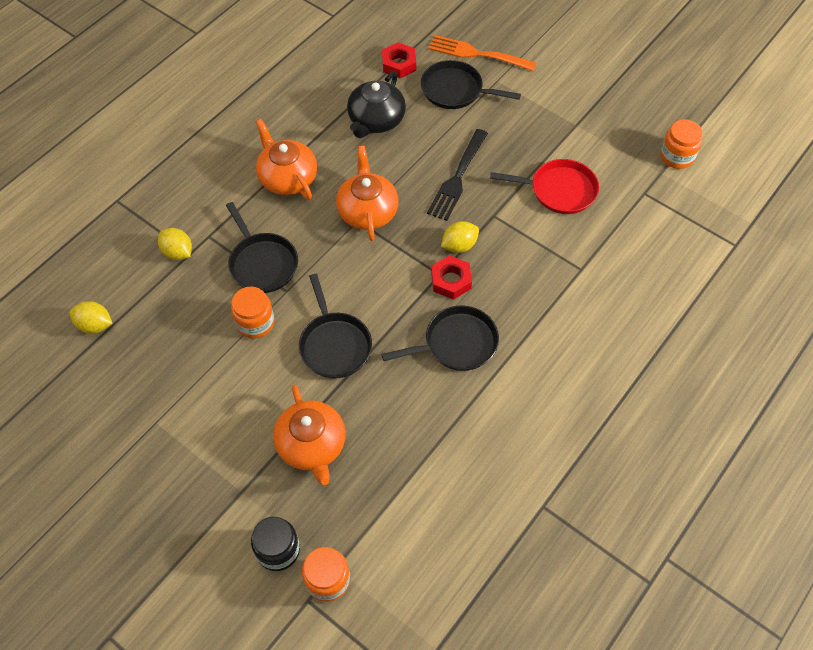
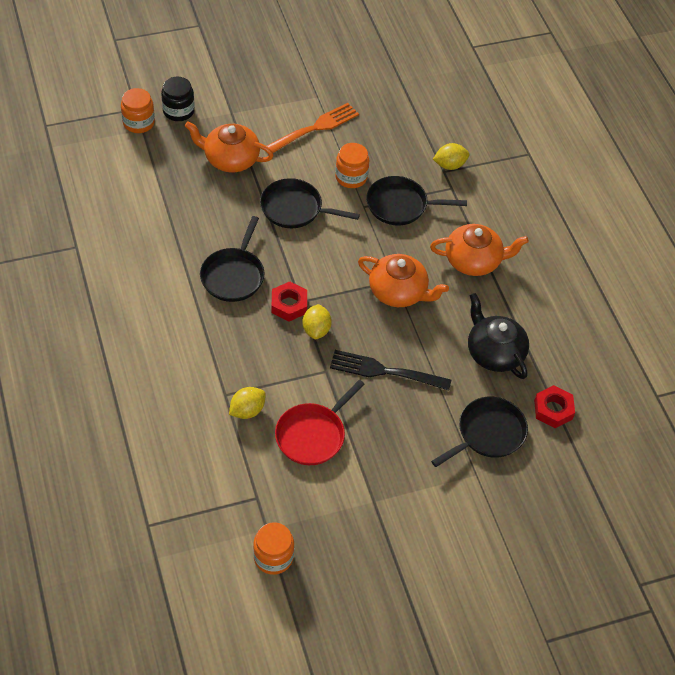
camera: 120 degrees right, 5 degrees down
yellow lemon [69,301,113,334] -> yellow lemon moved to [229,387,266,419]
black fork [427,129,488,221] -> black fork turned 45 degrees counterclockwise [330,350,451,391]
orange fork [428,35,536,71] -> orange fork moved to [267,103,359,153]

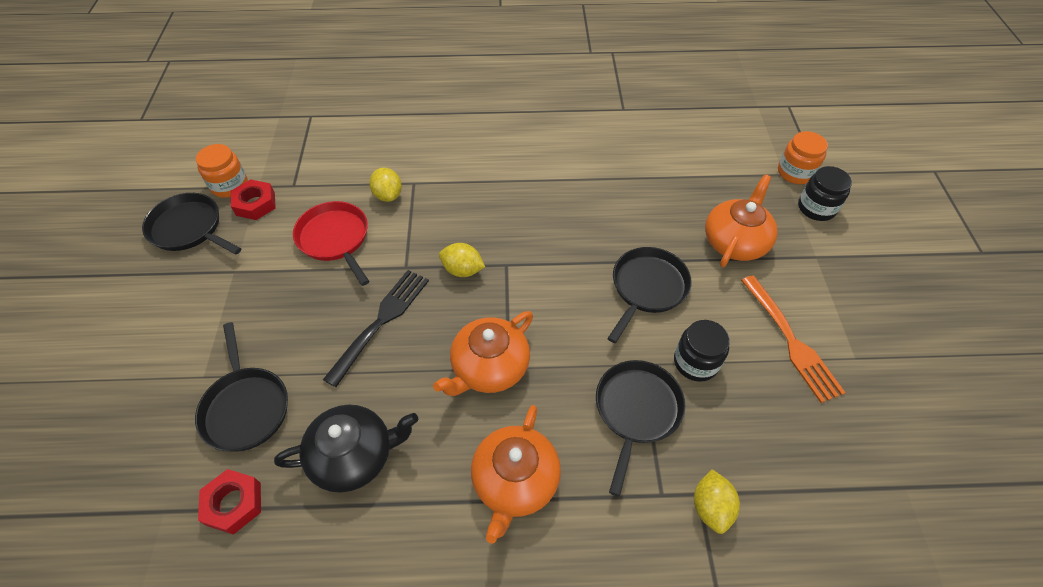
camera: 110 degrees right, 0 degrees up
black pan [200,216,264,302] -> black pan moved to [142,193,241,254]
red nut [271,281,307,321] -> red nut moved to [231,179,276,220]
orange jar [335,143,369,188] -> black jar [674,320,730,382]

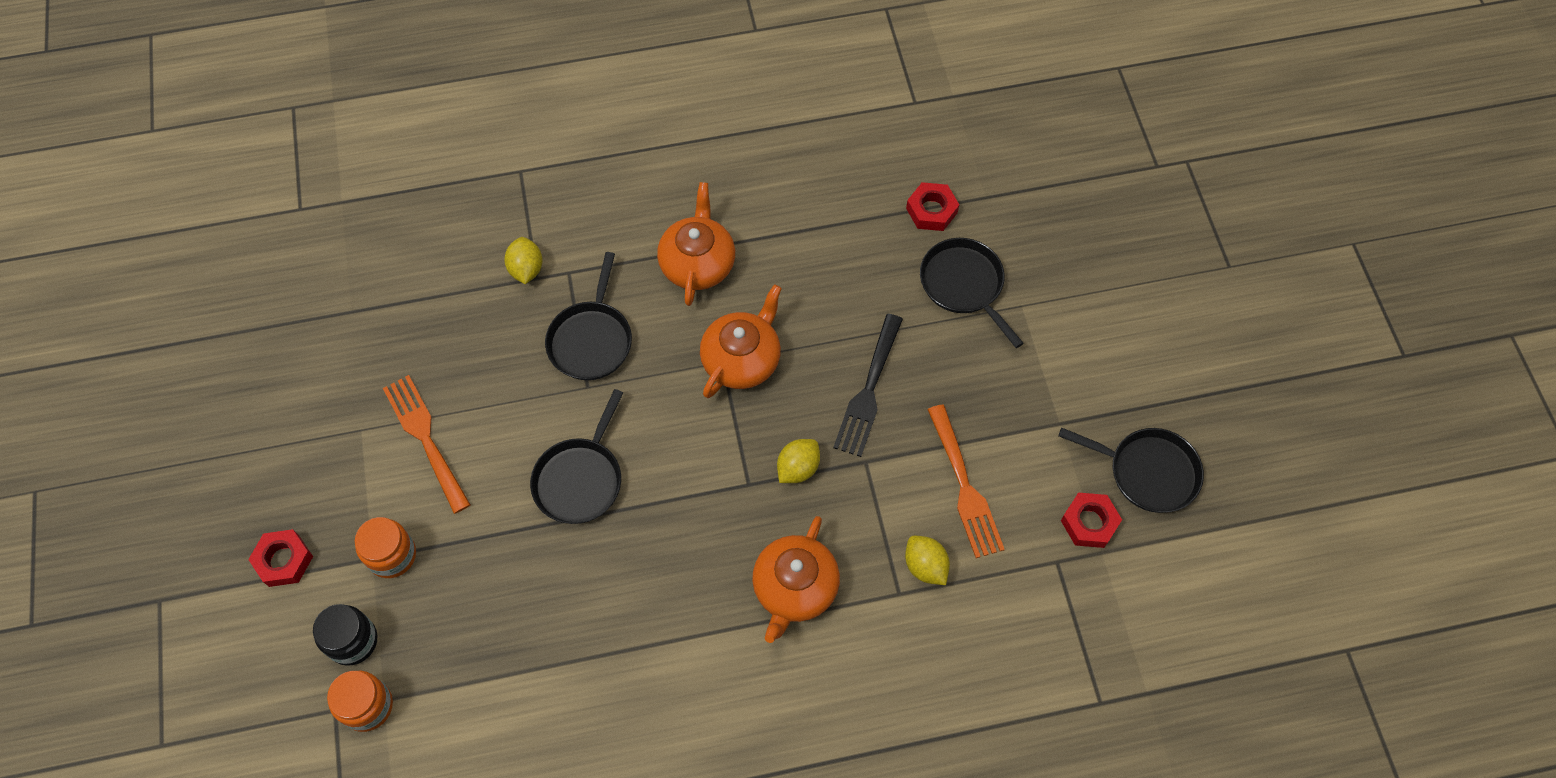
camera: 170 degrees right, 10 degrees up
orange jar [196,144,248,198] -> orange jar moved to [355,517,416,578]
black teapot [274,404,418,493] -> none
red pan [293,201,369,286] -> orange fork [927,404,1005,558]
yellow lemon [439,243,485,277] -> yellow lemon turned 60 degrees counterclockwise [777,439,820,483]
black jar [674,320,730,382] -> none
orange teapot [705,175,778,267] -> orange teapot moved to [752,516,840,643]
none -> red nut [248,529,313,587]

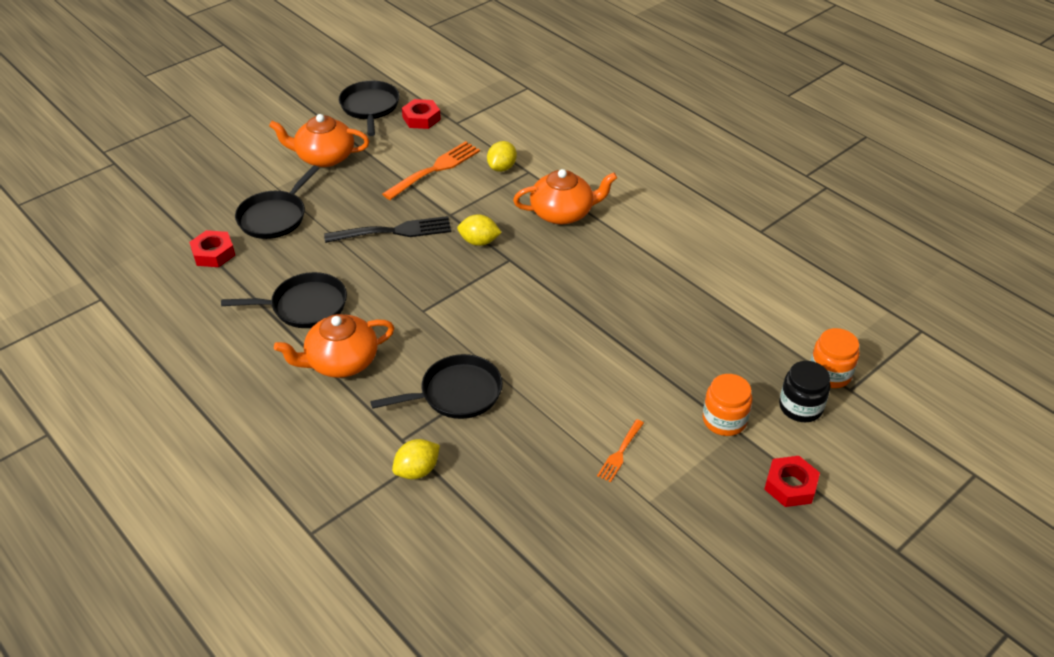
camera: 120 degrees left, 20 degrees down
orange fork [383,375,471,514] -> orange fork [597,419,644,482], size x0.54
black pan [530,389,623,524] -> black pan moved to [221,272,347,328]
orange teapot [700,284,782,398] -> orange teapot moved to [269,114,369,167]

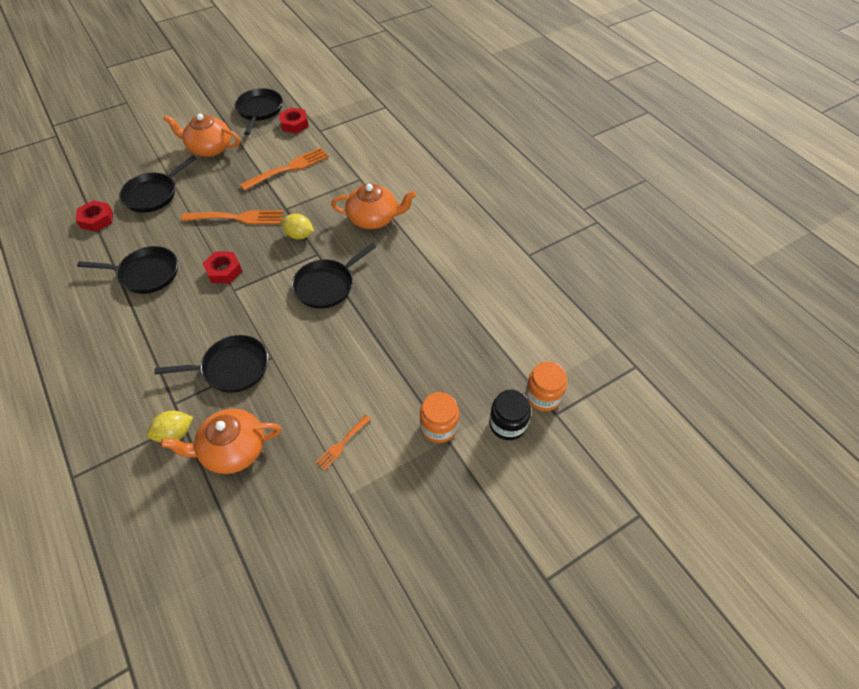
camera: 10 degrees right, 10 degrees up
orange teapot [274,314,394,378] -> orange teapot moved to [161,409,281,474]
black fork [324,216,451,243] -> orange fork [181,210,283,225]
yellow lemon [487,141,517,172] -> none
red nut [764,456,820,507] -> red nut moved to [203,251,242,283]
none -> black pan [292,243,376,309]

